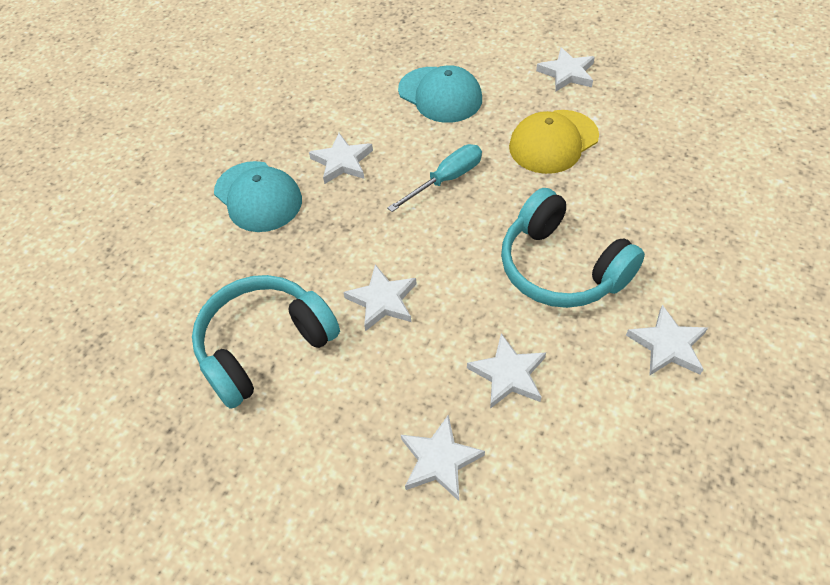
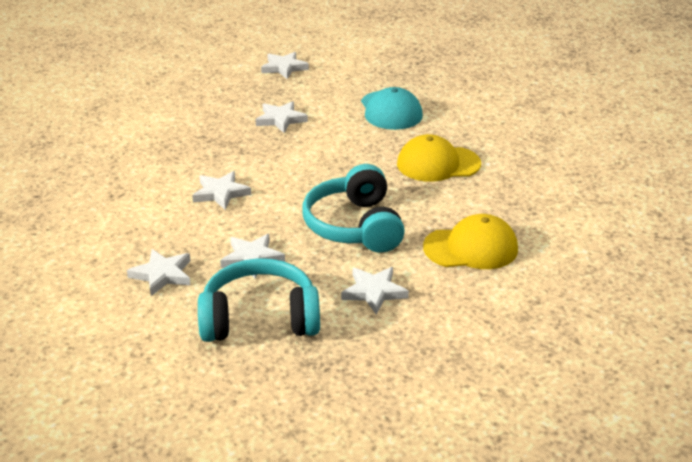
camera: 30 degrees right, 20 degrees down
turquoise headphones [192,275,340,409] -> turquoise headphones moved to [198,258,320,342]
turquoise cap [214,161,302,232] -> none
turquoise screwdriver [387,144,482,212] -> none
white star [536,47,595,92] -> white star moved to [261,52,309,79]
none -> yellow cap [423,214,518,269]

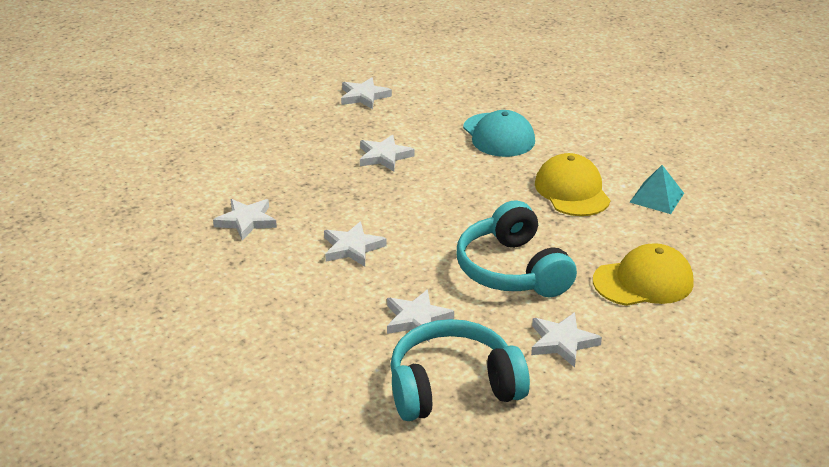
camera: 10 degrees left, 0 degrees up
white star [127,249,190,296] -> white star moved to [213,199,277,240]
yellow cap [397,134,481,182] -> yellow cap turned 90 degrees clockwise [535,153,611,216]
none -> turquoise pyramid [629,165,684,214]

